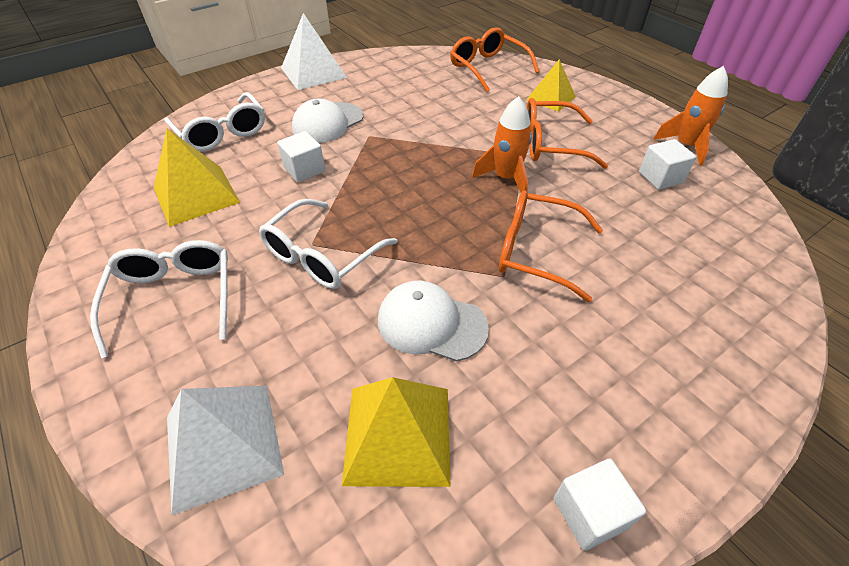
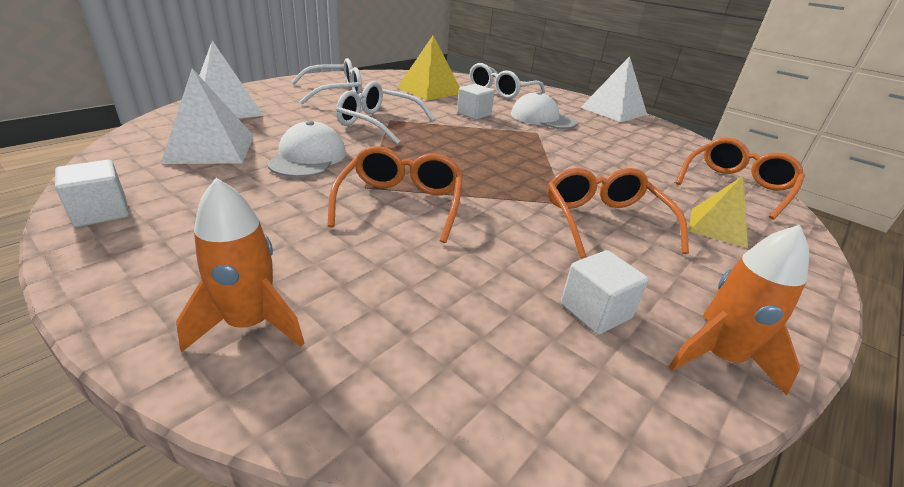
camera: 75 degrees right, 15 degrees down
yellow pyramid [342,377,451,487] -> white pyramid [161,68,254,164]
orange rocket [472,96,532,192] -> orange rocket moved to [176,178,305,353]

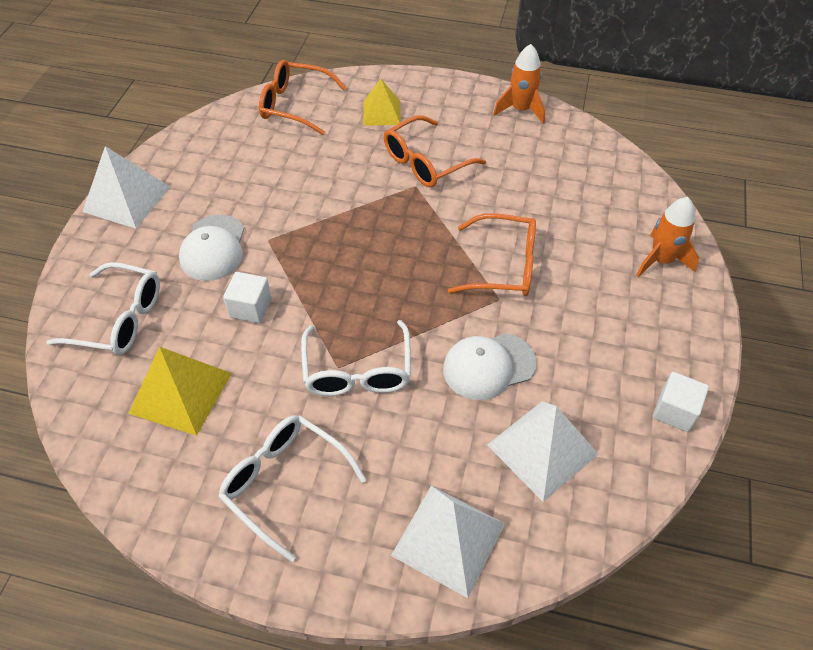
camera: 115 degrees left, 20 degrees up
orange glasses [327,146,463,243] -> orange glasses turned 150 degrees counterclockwise [448,213,536,296]
white cube [561,250,649,335] -> none

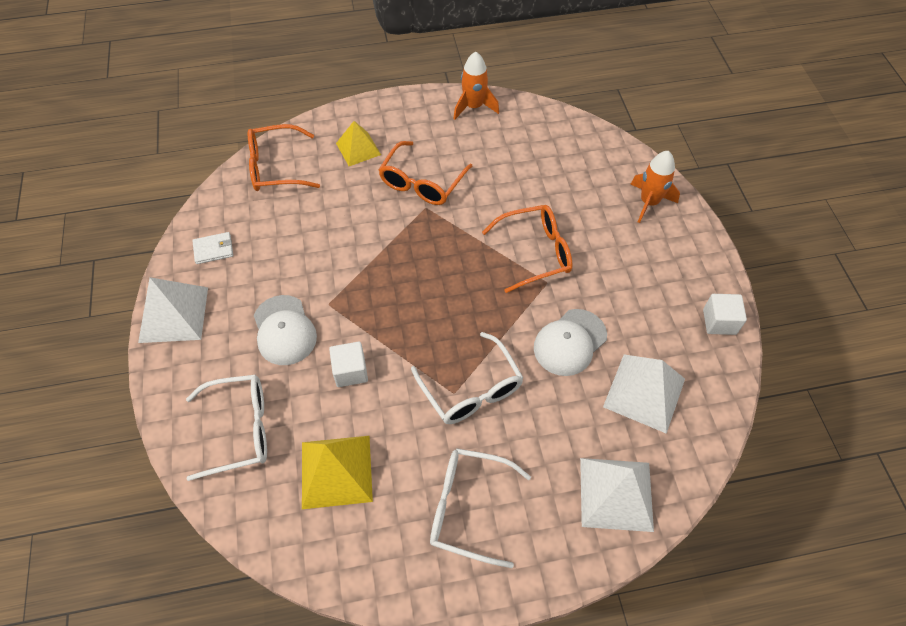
camera: 25 degrees left, 5 degrees up
none -> white wallet [192,232,233,264]

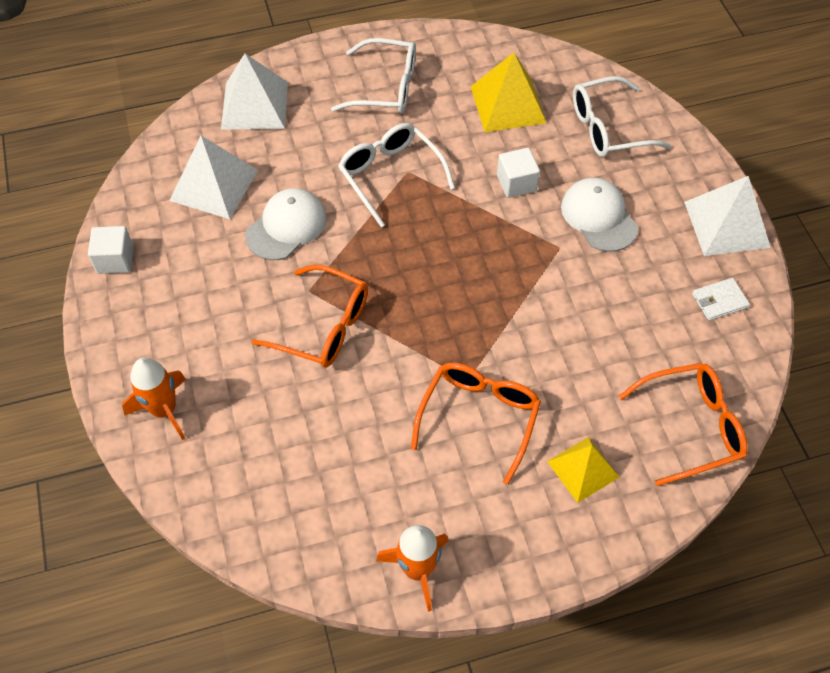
camera: 175 degrees right, 0 degrees up
orange glasses [482,205,573,293] -> orange glasses turned 135 degrees counterclockwise [251,265,368,367]

